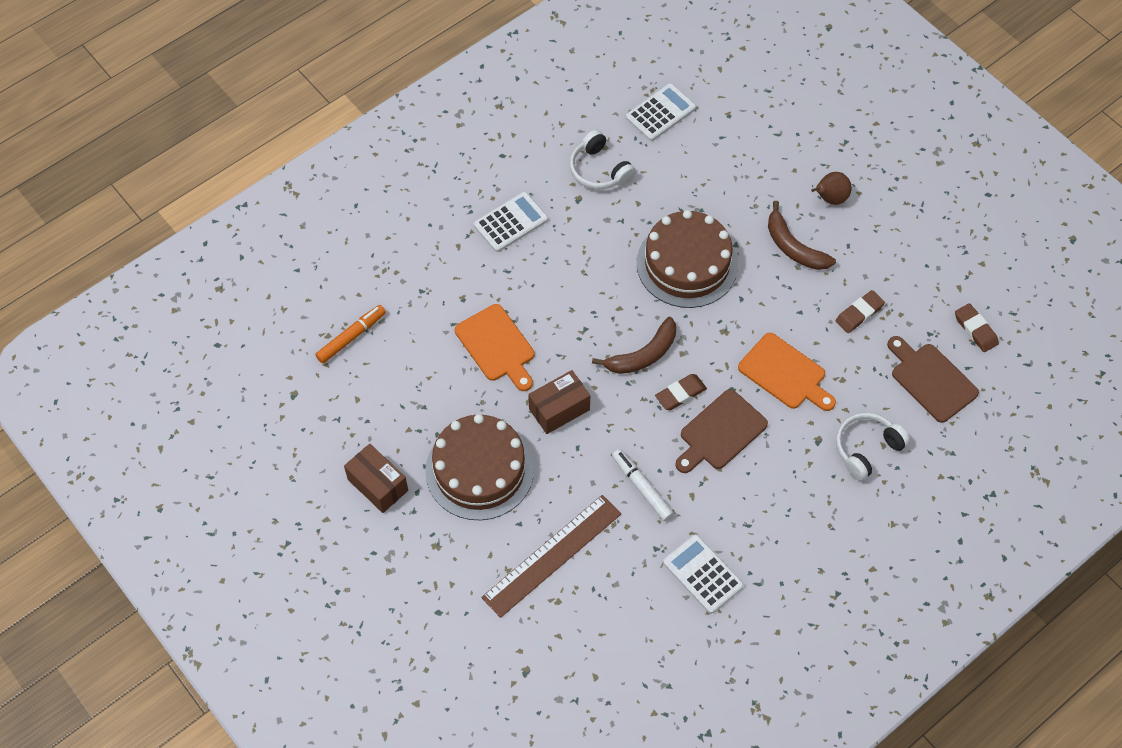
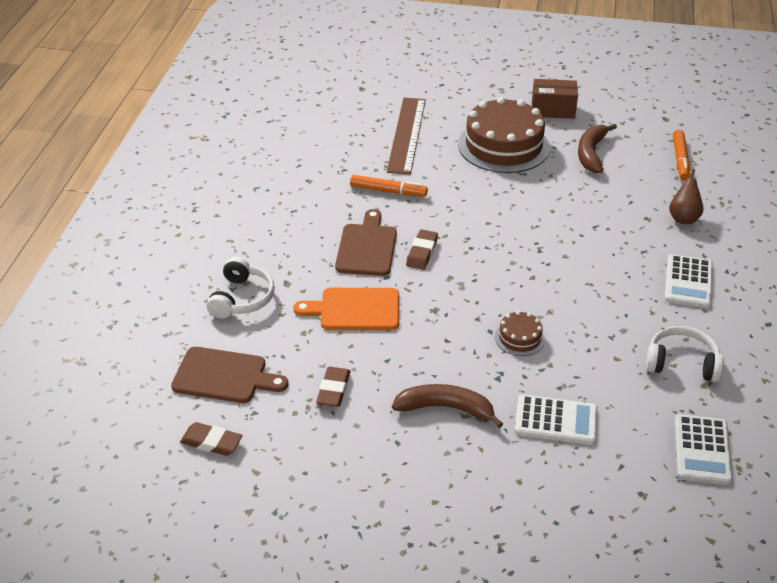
camera: 140 degrees right, 20 degrees down
orange cutting board [455,304,535,391] -> none
brown box [528,370,590,434] -> none
brown banana [592,317,676,374] -> brown banana moved to [578,124,617,173]
white marker [612,449,674,521] -> orange marker [350,175,428,197]
brown cake [637,210,738,308] -> brown cake [495,311,545,356], size x0.45
white calculator [663,534,744,614] -> white calculator moved to [515,395,597,445]
brown pear [811,172,852,205] -> brown pear moved to [669,169,703,224]

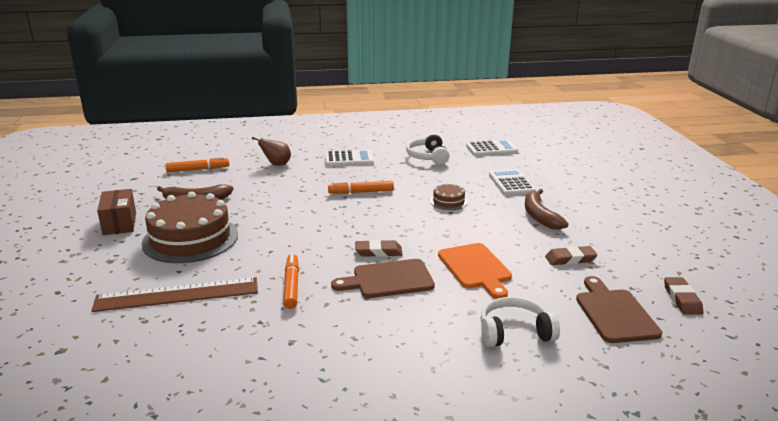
camera: 110 degrees left, 15 degrees down
none -> orange marker [328,181,394,194]

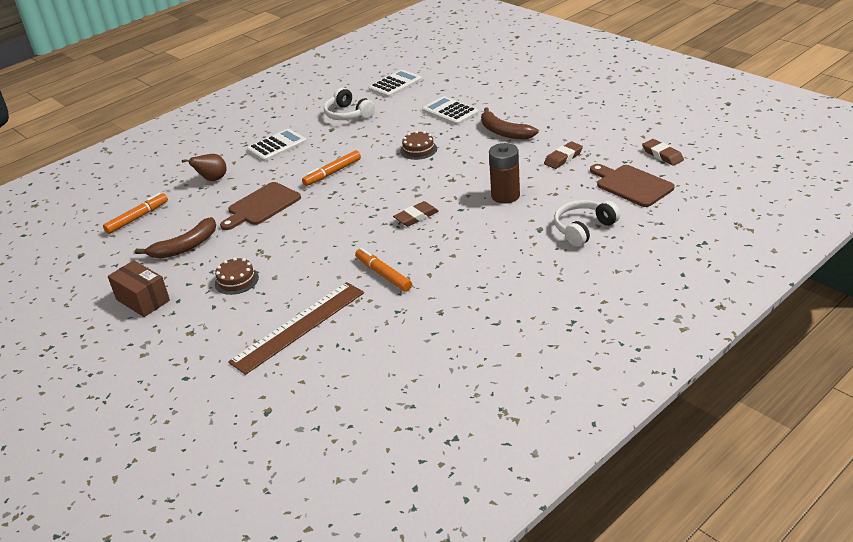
camera: 30 degrees left, 10 degrees up
brown cake [141,191,238,263] -> brown cake [215,257,259,295], size x0.45
brown cutting board [331,259,435,298] -> brown cutting board moved to [220,182,301,230]
orange cutting board [438,243,512,299] -> brown battery [489,143,520,204]

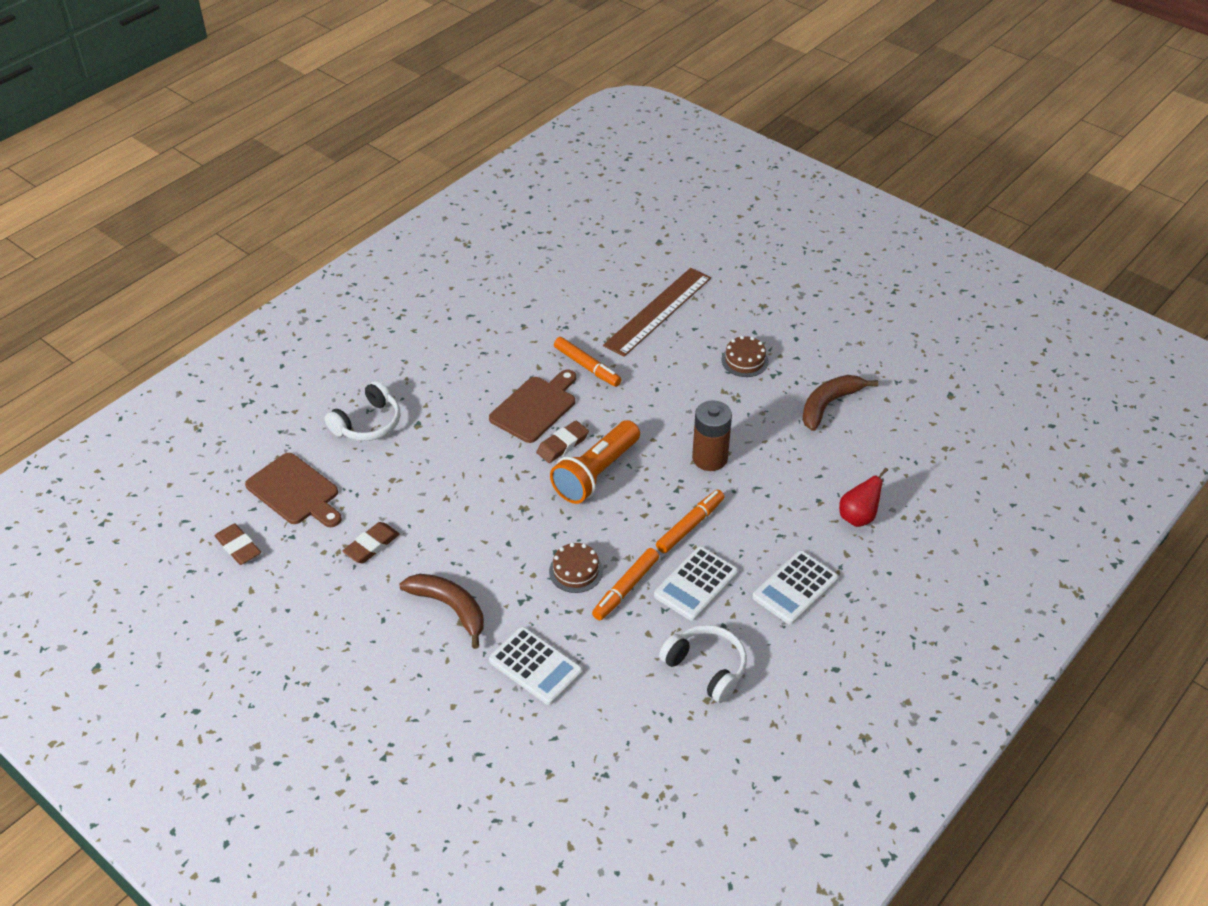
camera: 170 degrees right, 10 degrees up
orange marker [103,193,168,234] -> orange marker moved to [592,548,659,620]
brown box [108,260,170,317] -> none
brown pear [182,154,227,181] -> red pear [839,468,888,527]
brown cutting board [220,182,301,230] -> brown cutting board moved to [489,370,576,443]
white calculator [369,70,422,98] -> white calculator moved to [654,546,738,621]
brown battery [489,143,520,204] -> brown battery moved to [692,400,732,471]
none -> orange flashlight [550,420,640,504]

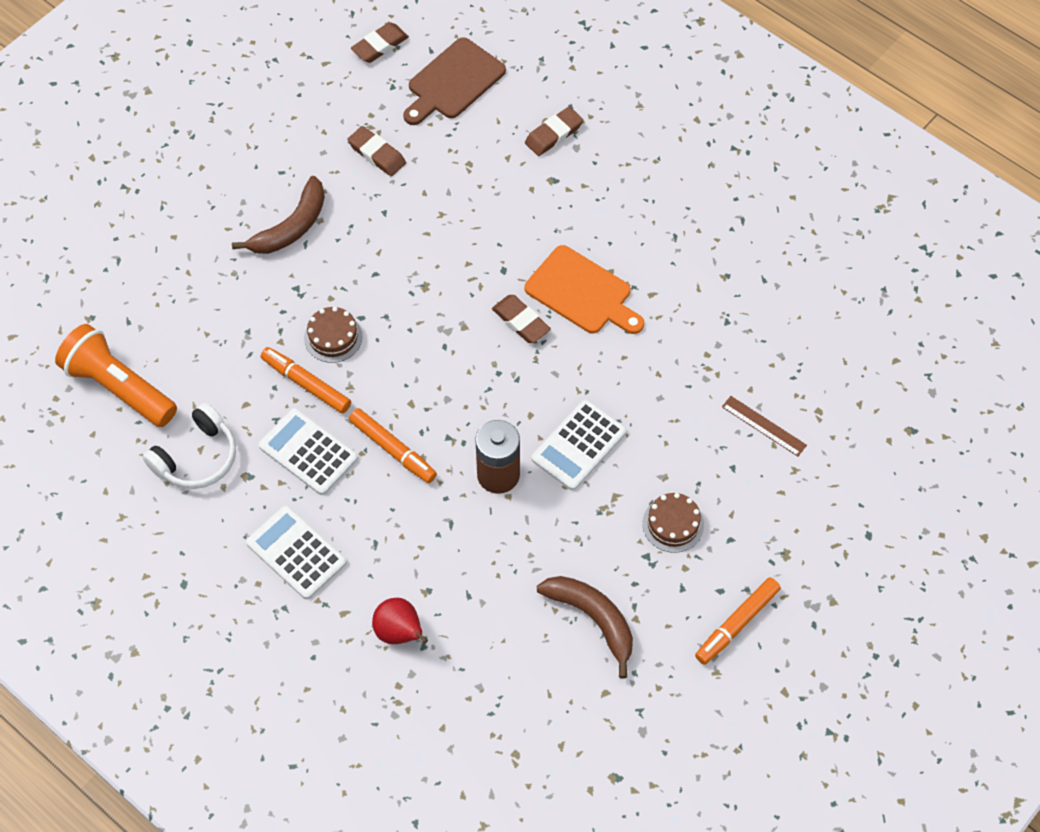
camera: 90 degrees right, 15 degrees up
white headphones [325,380,401,441] -> brown eraser [525,107,583,156]
brown cutting board [489,370,576,443] -> orange cutting board [525,245,644,334]
white calculator [489,627,583,705] -> white calculator moved to [532,400,626,490]
orange flashlight [550,420,640,504] -> orange flashlight moved to [55,324,177,427]
orange marker [554,337,622,387] -> orange marker moved to [695,577,781,665]
brown ruler [603,268,711,357] -> brown ruler [722,396,807,456], size x0.47

